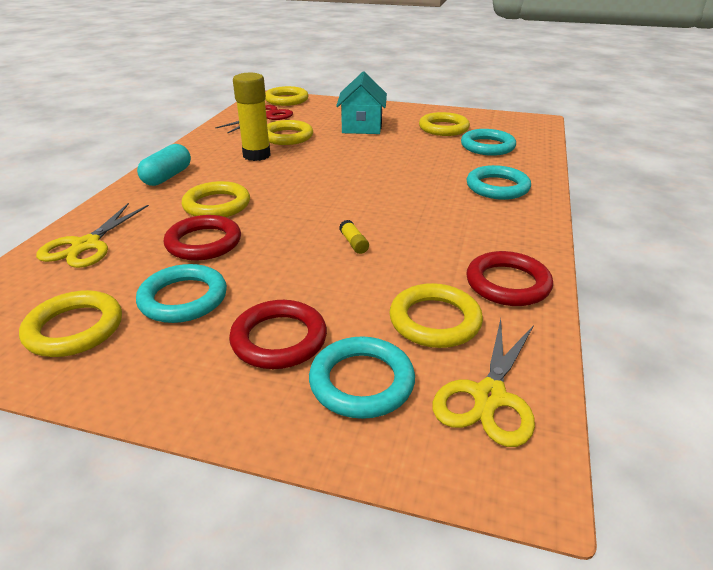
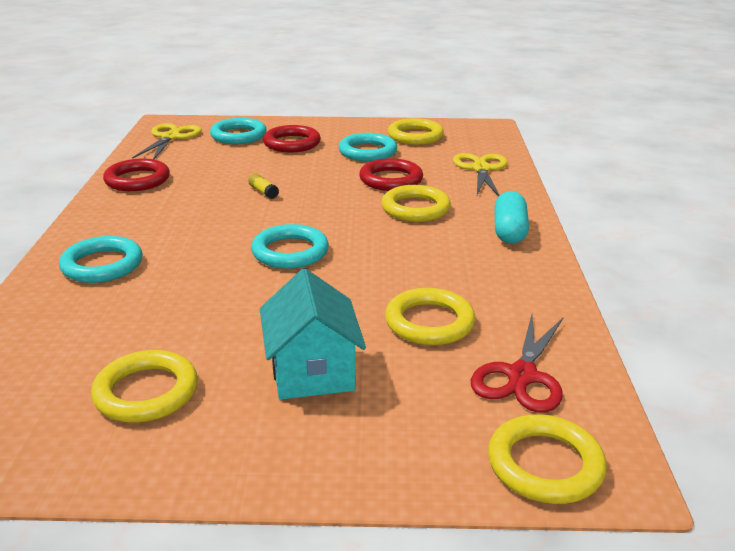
camera: 165 degrees right, 5 degrees down
yellow glue stick [233,73,271,161] -> none
yellow ring [389,283,483,348] -> none
turquoise ring [461,129,516,156] -> turquoise ring moved to [251,224,329,269]

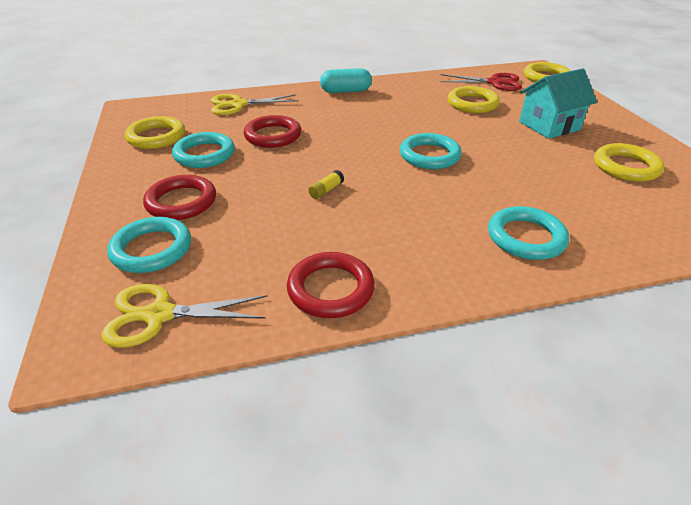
camera: 105 degrees left, 10 degrees up
yellow ring [381,185,451,222] -> none

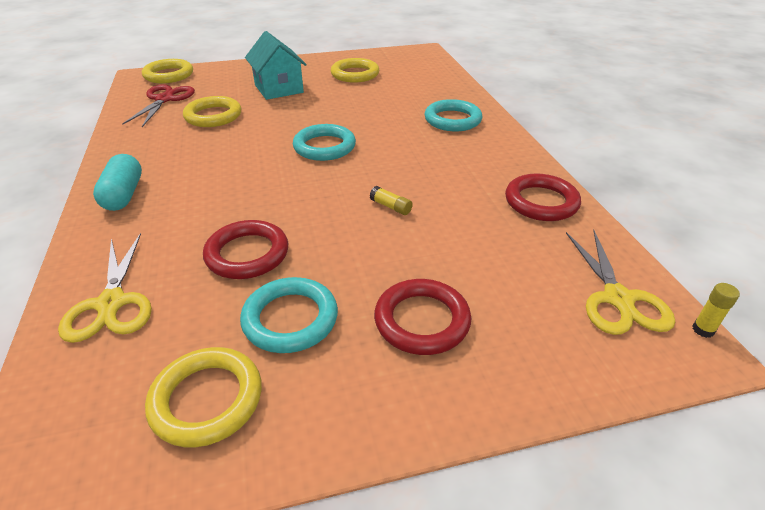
camera: 90 degrees left, 0 degrees up
turquoise ring [107,217,191,273] -> none
none -> yellow glue stick [692,283,740,338]

